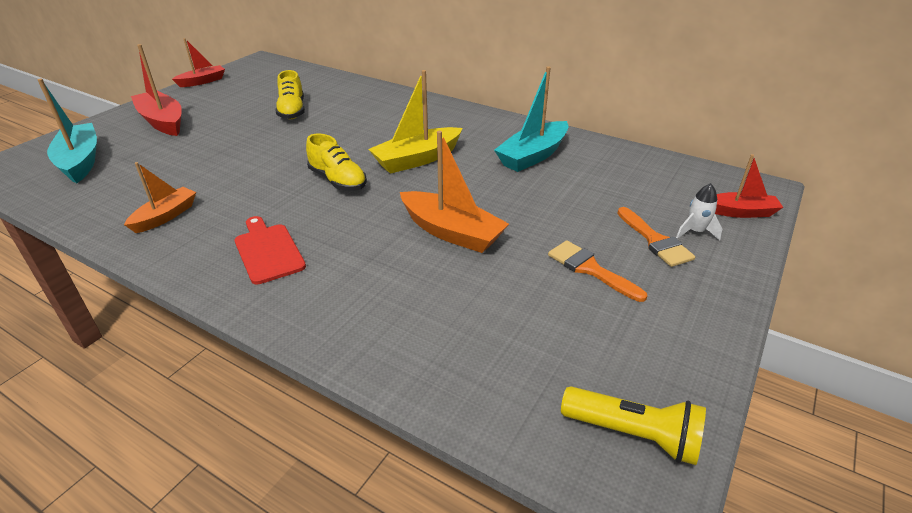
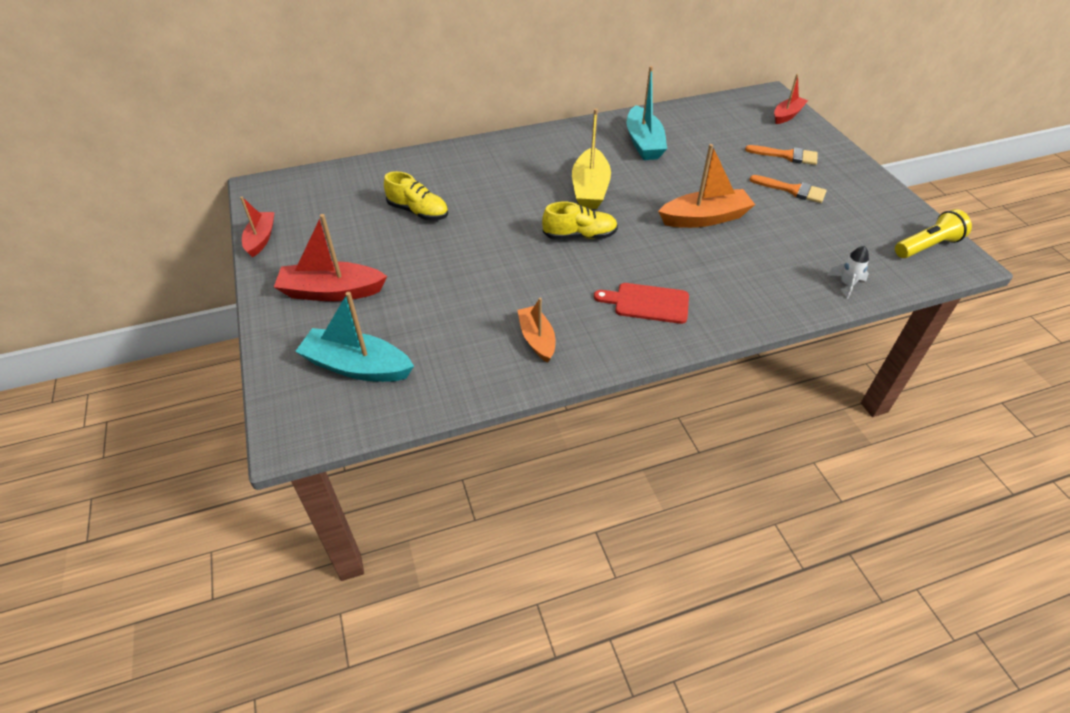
camera: 50 degrees left, 10 degrees up
orange brush [548,240,647,302] -> orange brush turned 150 degrees counterclockwise [749,175,827,203]
white rocket [676,183,722,241] -> white rocket moved to [828,246,869,299]

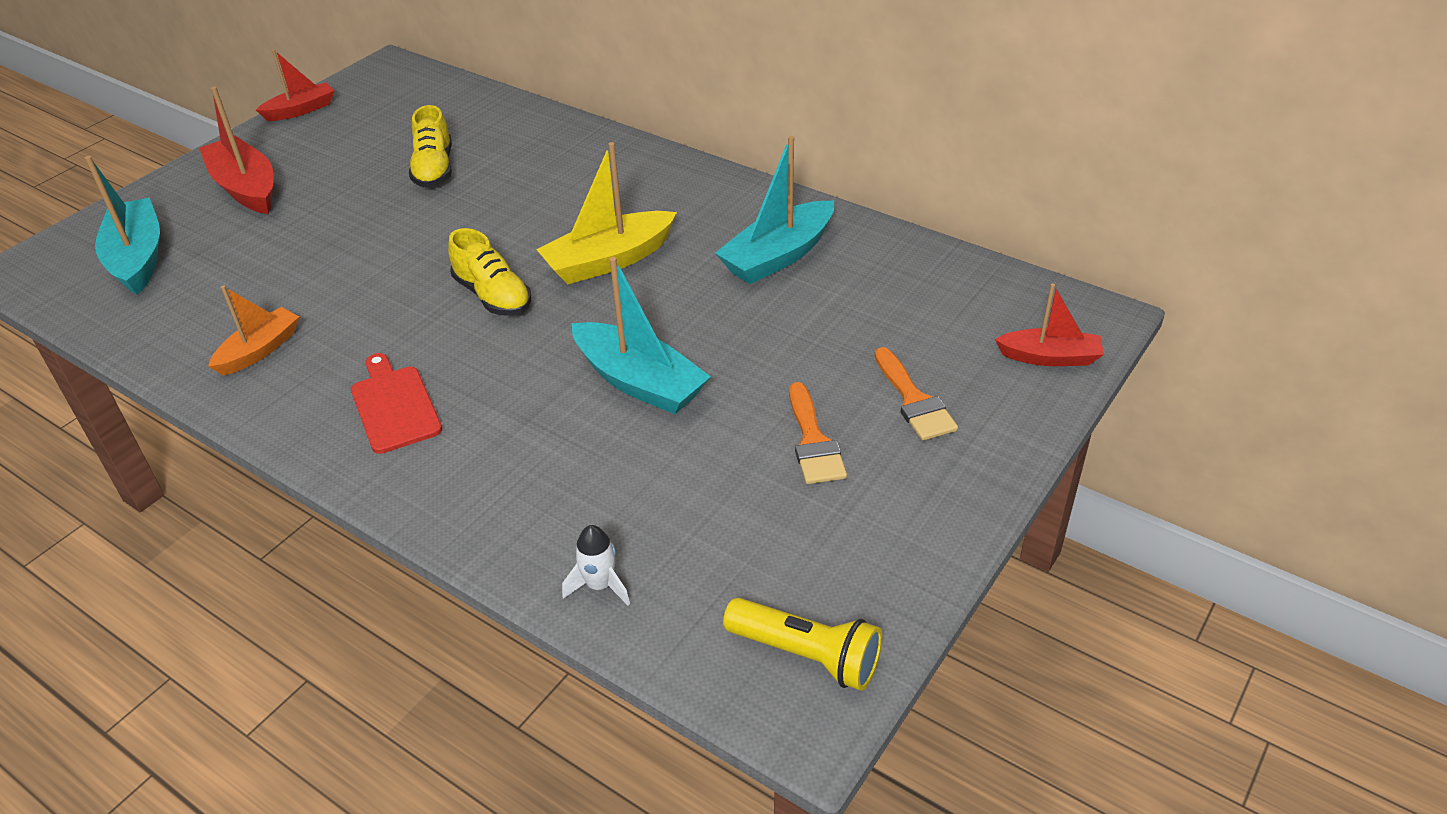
camera: 55 degrees right, 5 degrees down
orange boat [658,144,755,228] -> turquoise boat [572,257,711,414]

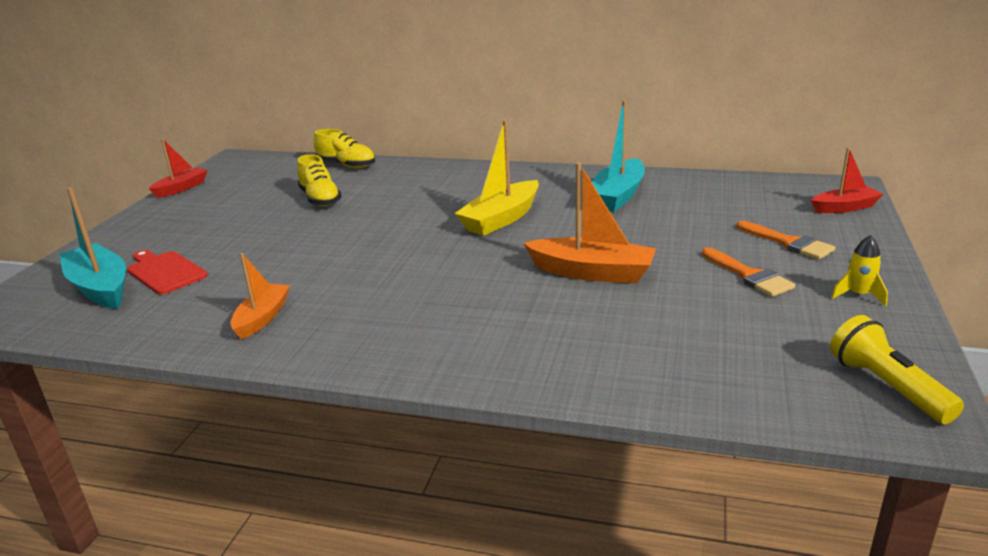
camera: 20 degrees left, 15 degrees down
red boat [199,87,274,214] -> none
red cutting board [351,353,442,454] -> red cutting board moved to [127,250,207,295]
yellow shoe [448,228,531,316] -> yellow shoe moved to [314,129,375,168]
white rocket [562,525,630,605] -> none
turquoise boat [572,257,711,414] -> orange boat [523,162,656,283]
yellow flashlight [723,598,882,691] -> yellow flashlight turned 120 degrees counterclockwise [830,315,964,424]
none -> yellow rocket [831,235,888,306]

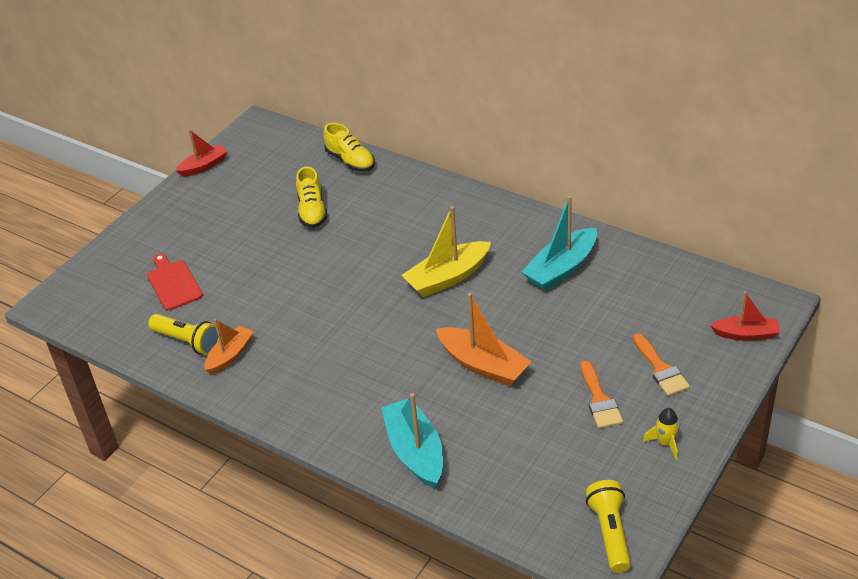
camera: 20 degrees right, 15 degrees up
turquoise boat [60,187,126,309] -> turquoise boat moved to [381,393,443,488]
none -> yellow flashlight [148,314,219,355]

